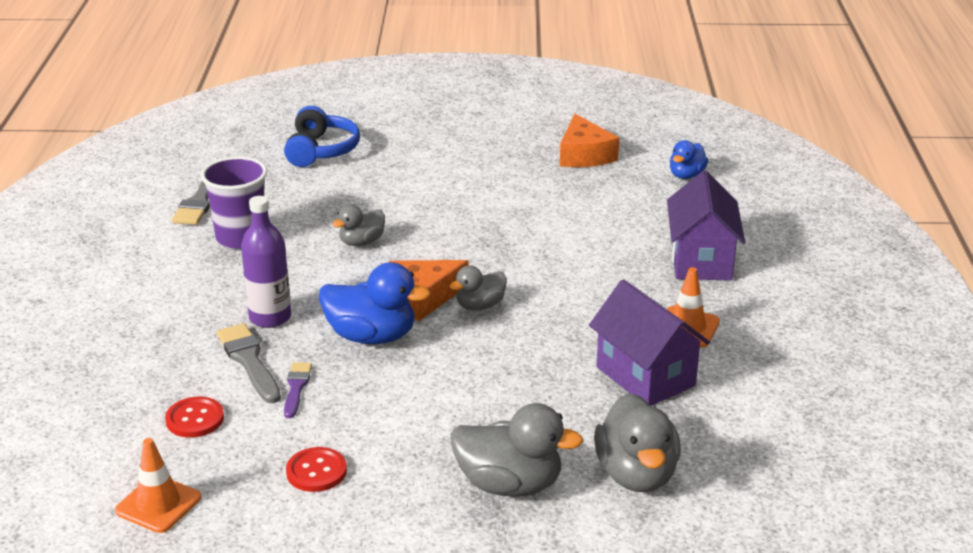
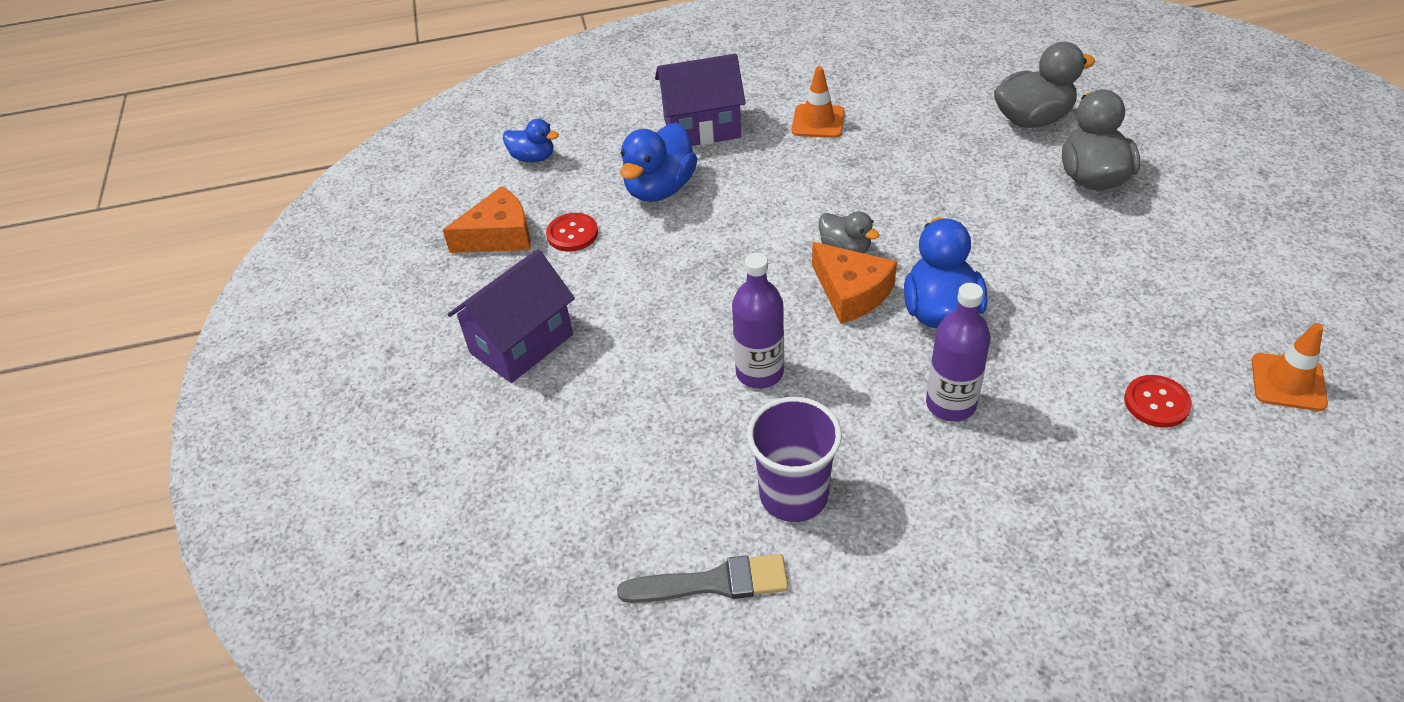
camera: 100 degrees left, 15 degrees up
grey brush [217,323,281,403] -> none
blue headphones [284,106,360,167] -> none
purple brush [284,362,312,418] -> none
red button [286,447,347,492] -> red button moved to [546,213,598,252]
grey duck [332,204,385,246] -> purple bottle [732,253,784,389]
purple house [589,279,710,406] -> purple house moved to [448,249,575,383]
none -> blue duck [620,123,697,202]

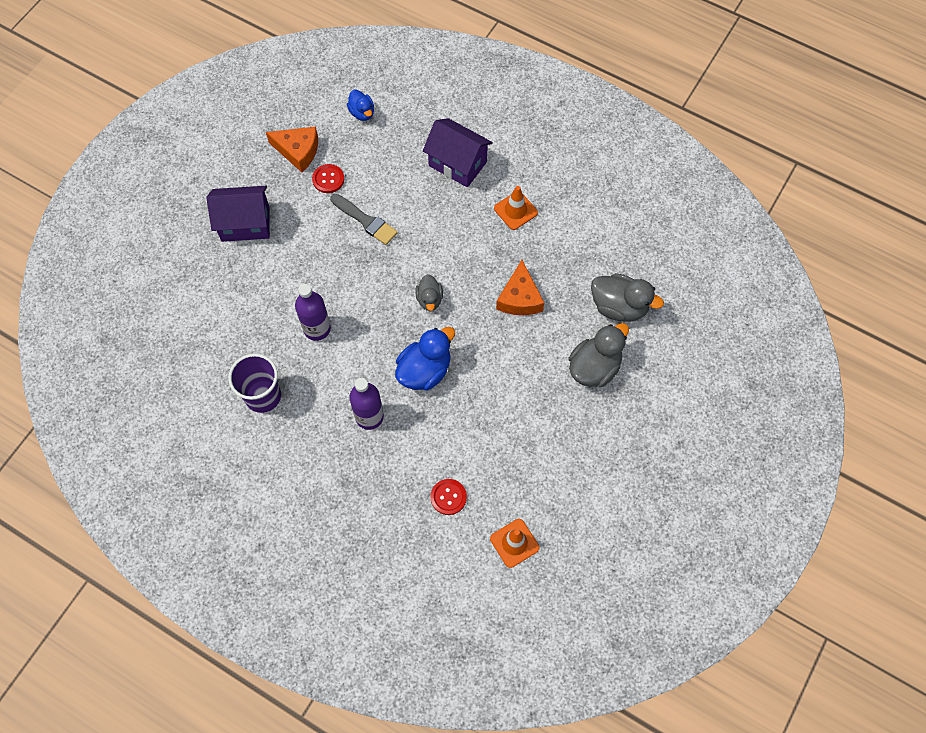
camera: 40 degrees right, 20 degrees up
grey brush [617,554,788,603] -> grey brush moved to [330,194,398,245]
blue duck [620,123,697,202] -> none
orange cheese [812,242,897,324] -> orange cheese moved to [496,260,544,315]

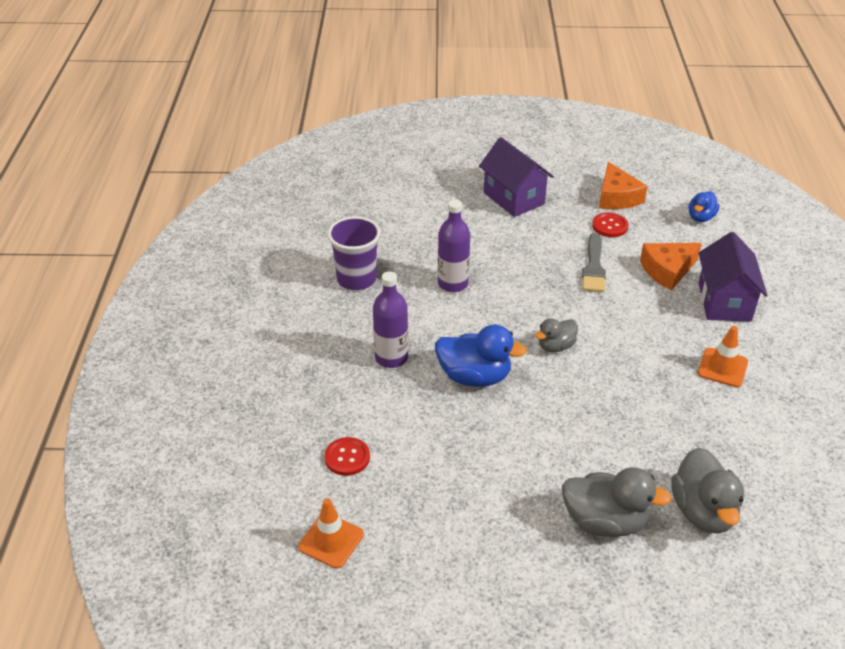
camera: 60 degrees right, 25 degrees down
orange cheese [496,260,544,315] -> orange cheese moved to [640,243,702,291]

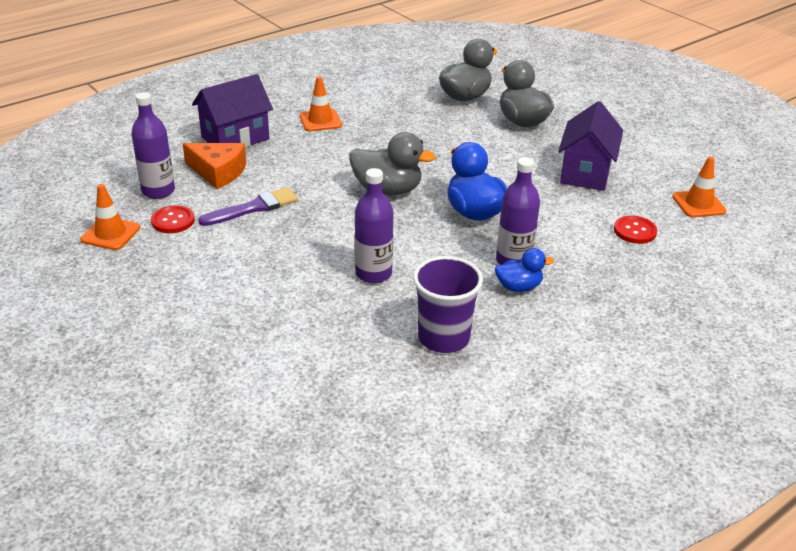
camera: 130 degrees left, 5 degrees down
purple house [479,137,554,217] -> purple house moved to [558,101,623,191]
grey duck [535,318,578,352] -> grey duck [349,132,436,195], size x1.70
grey brush [582,233,606,292] -> purple brush [198,187,298,226]
orange cheese [599,162,647,209] -> orange traffic cone [80,184,140,250]
blue duck [689,191,720,222] -> blue duck moved to [495,248,554,292]
none -> purple bottle [131,92,175,199]

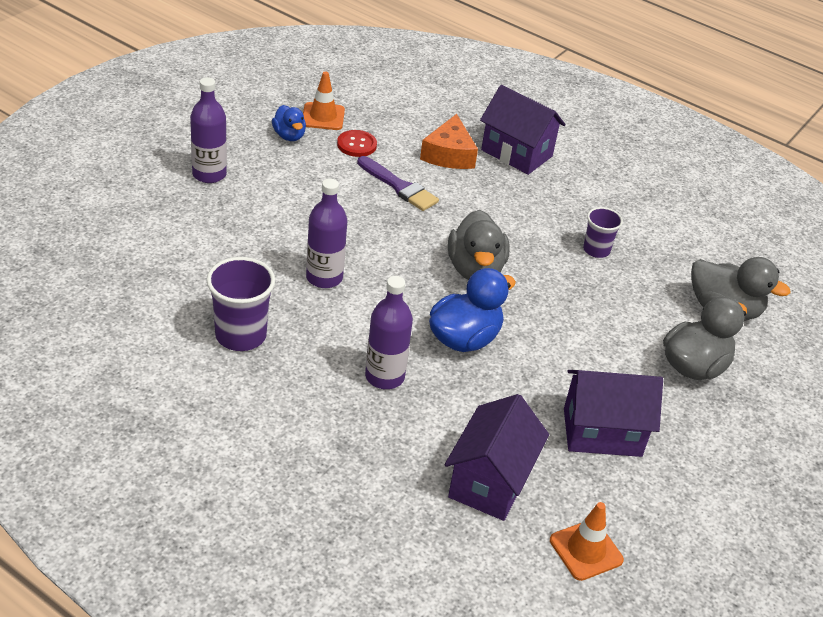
camera: 70 degrees right, 5 degrees up
purple bottle [131,92,175,199] -> purple bottle moved to [190,77,227,183]
orange traffic cone [299,76,342,132] -> none
blue duck [495,248,554,292] -> blue duck moved to [272,105,306,141]
red button [614,216,657,244] -> purple house [445,394,549,521]
none -> purple cup [583,207,623,258]

